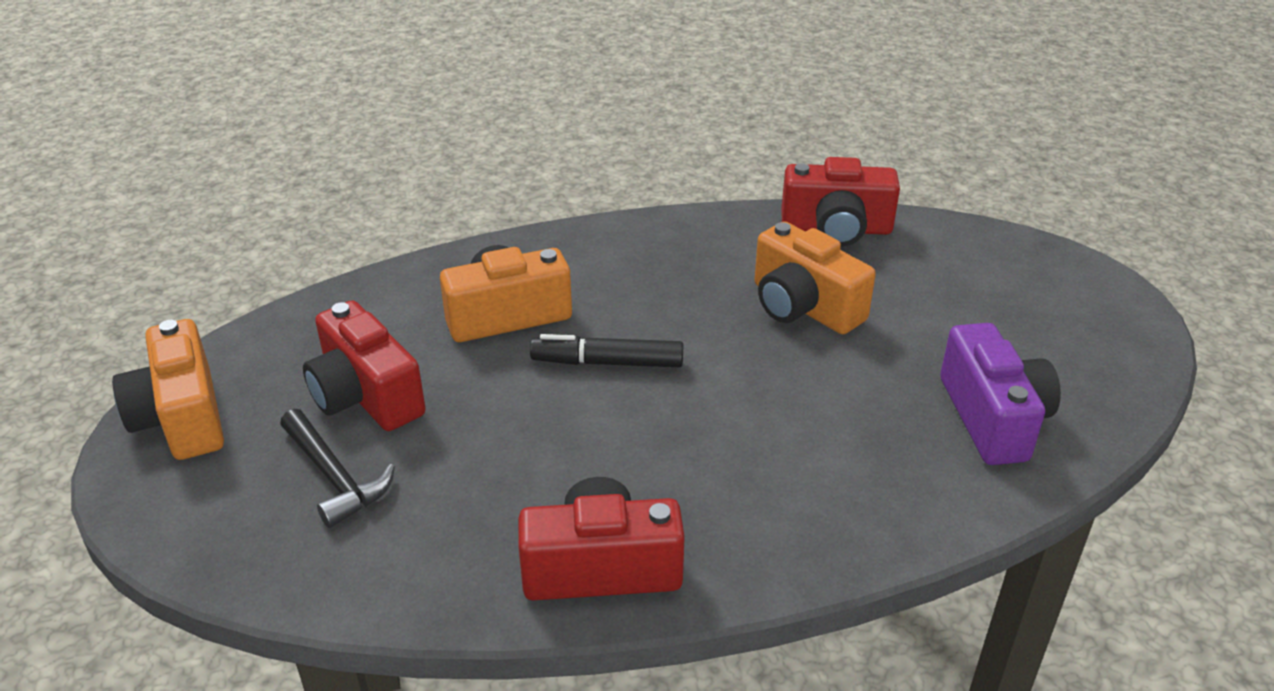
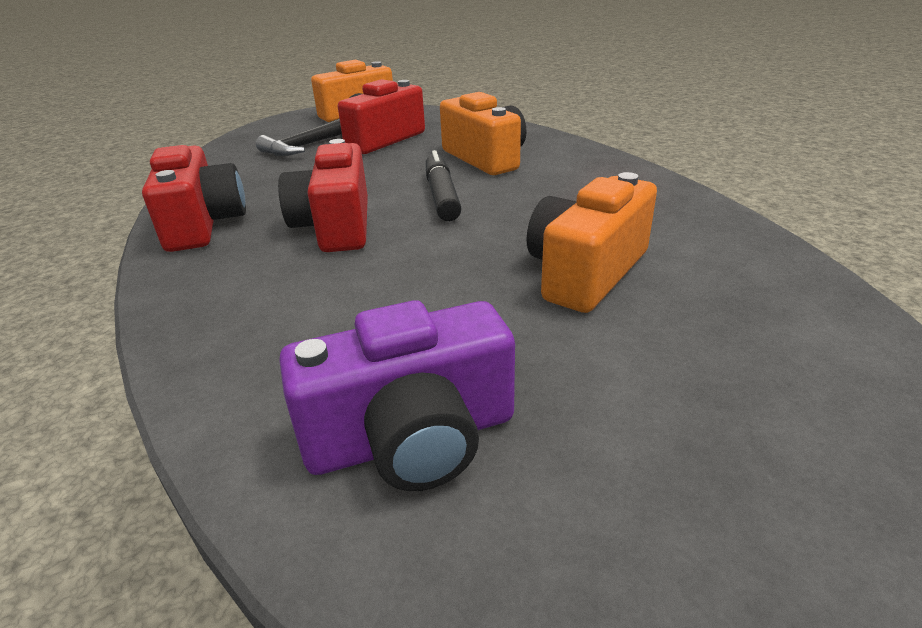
camera: 80 degrees right, 5 degrees down
red camera [781,157,900,247] -> red camera moved to [278,139,368,252]

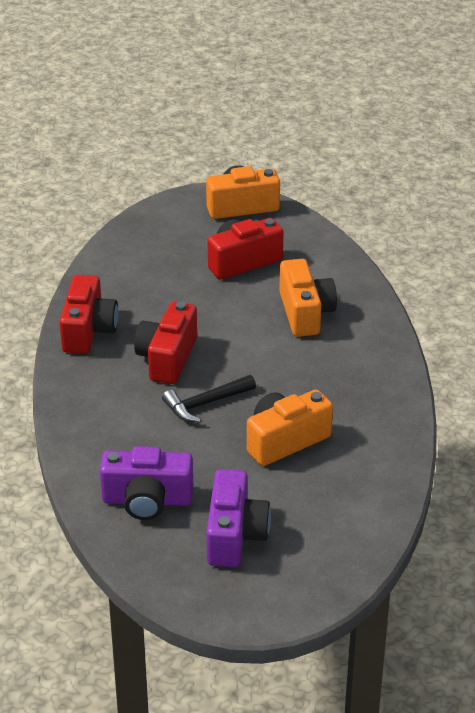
camera: 20 degrees right, 5 degrees up
black hammer [256,119,342,156] -> black hammer moved to [162,375,256,422]
black marker [426,150,462,221] -> none
none -> purple camera [206,469,271,567]

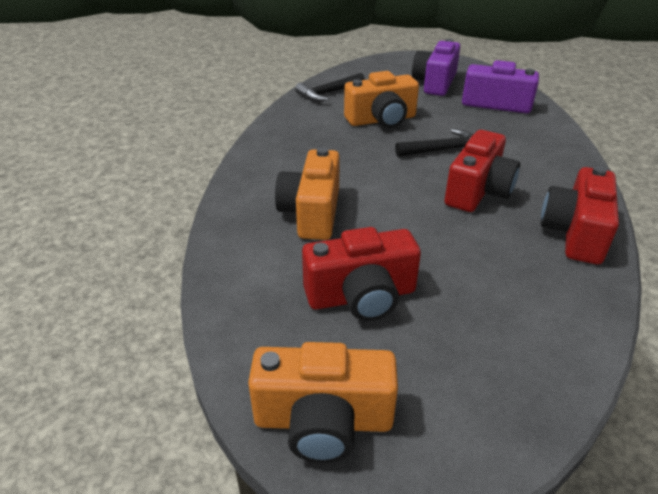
camera: 165 degrees left, 0 degrees up
none -> black hammer [295,73,365,101]

